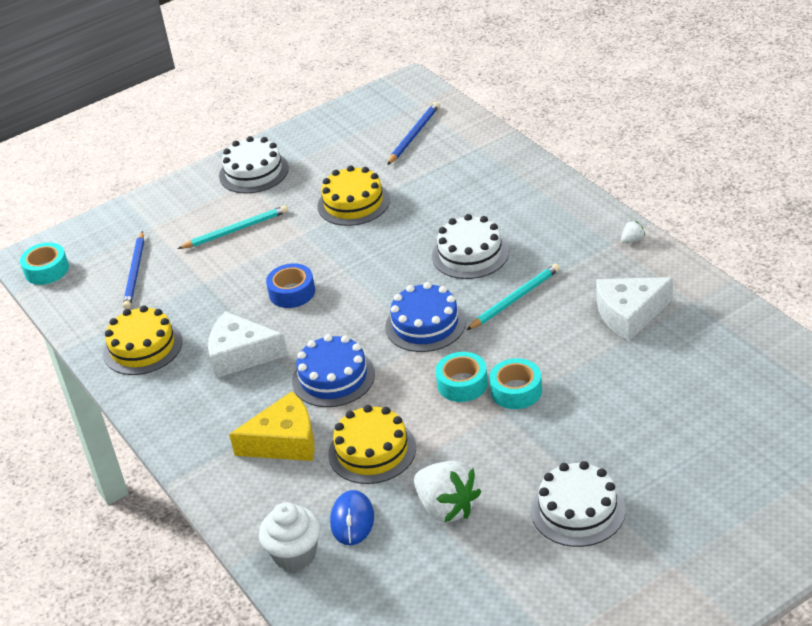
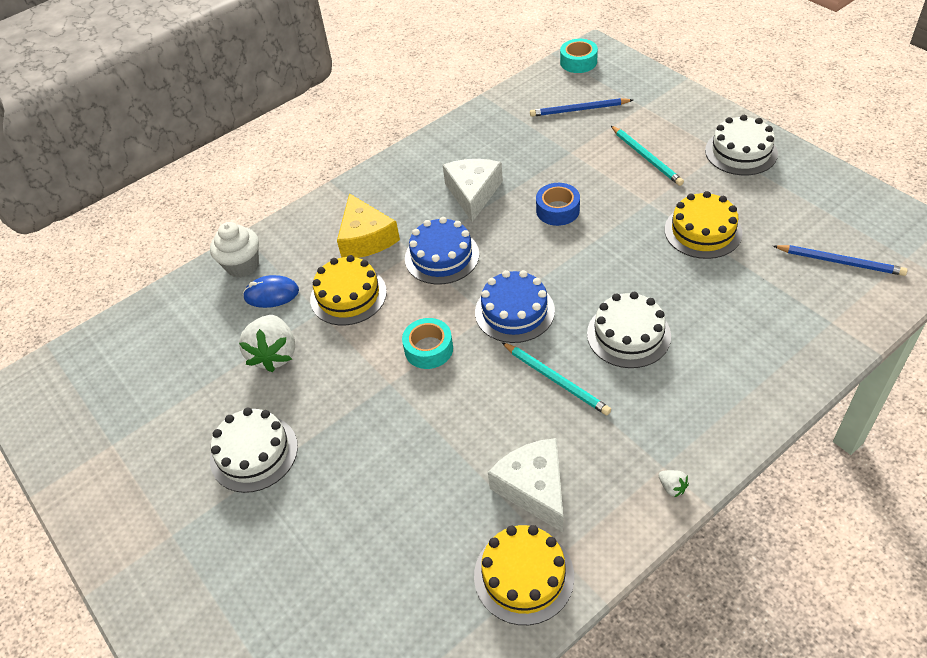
camera: 85 degrees right, 10 degrees up
yellow cake [103,305,183,375] -> yellow cake moved to [474,525,574,625]
white strawberry [414,461,481,523] -> white strawberry turned 45 degrees counterclockwise [239,315,295,372]
turquoise tape [489,358,542,409] -> none

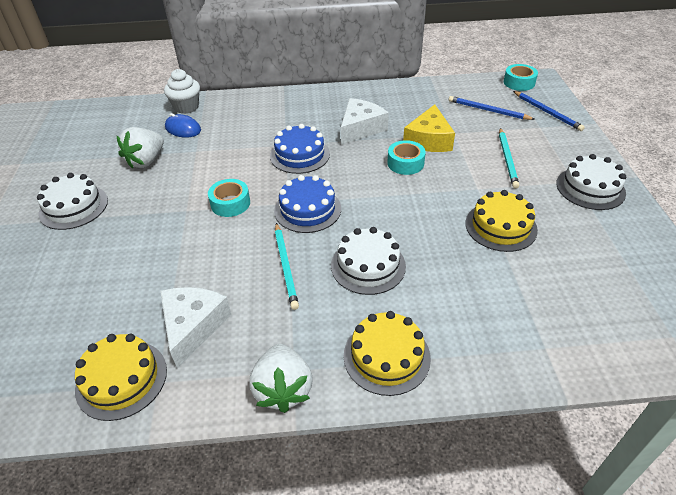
camera: 30 degrees right, 5 degrees down
yellow cake [310,255,387,325] -> yellow cake moved to [344,311,431,396]
yellow cheese [337,193,400,258] -> yellow cheese moved to [403,104,455,152]
blue tape [536,183,580,226] -> turquoise tape [387,140,426,175]
white strawberry [659,470,689,497] -> white strawberry [249,344,313,413], size x2.40
blue pencil [773,245,908,276] -> blue pencil moved to [513,91,585,131]

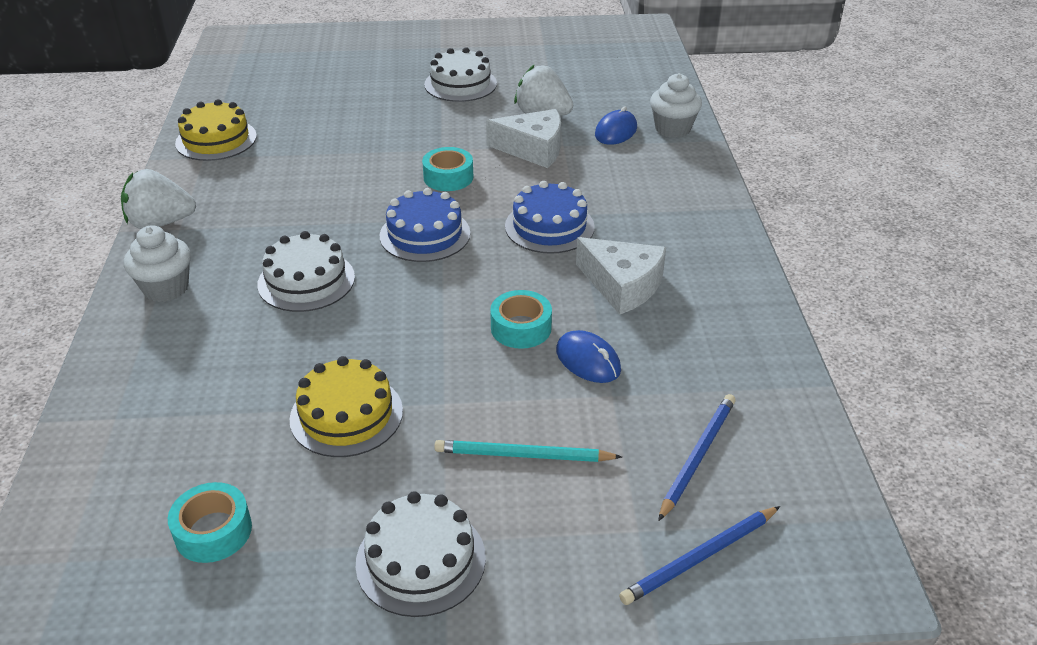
camera: 90 degrees right, 5 degrees down
white cheese [160,287,232,369] -> white cheese moved to [486,109,561,168]
turquoise pencil [275,223,299,310] -> none
yellow cake [344,311,431,396] -> white cupcake [124,225,191,302]
yellow cheese [403,104,455,152] -> blue mouse [556,330,621,383]
turquoise tape [504,64,538,91] -> turquoise tape moved to [168,482,252,563]

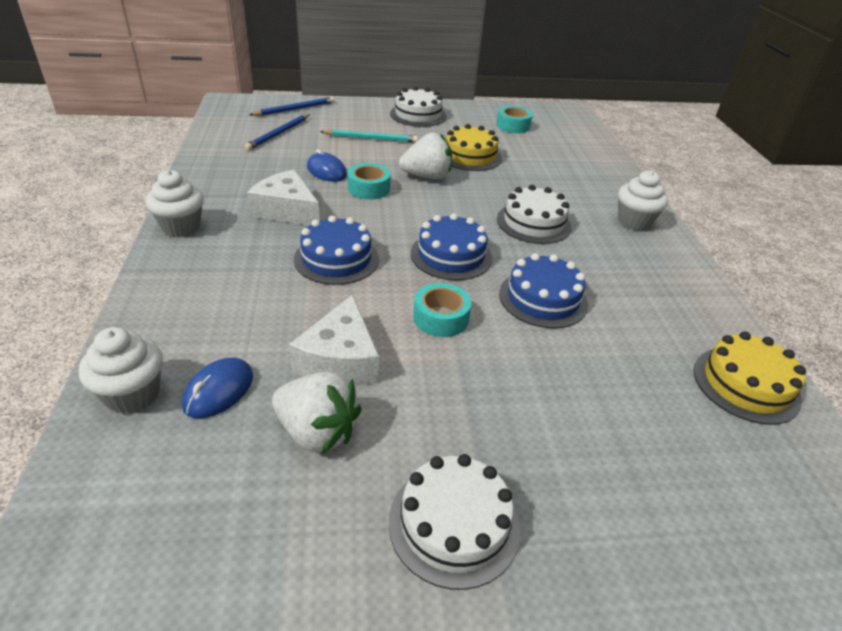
camera: 175 degrees right, 0 degrees up
white strawberry [121,169,196,229] -> white strawberry moved to [399,133,452,179]
white cheese [486,109,561,168] -> white cheese turned 90 degrees counterclockwise [289,294,379,385]
none -> white cupcake [146,170,204,237]
none -> blue cake [499,253,588,328]

